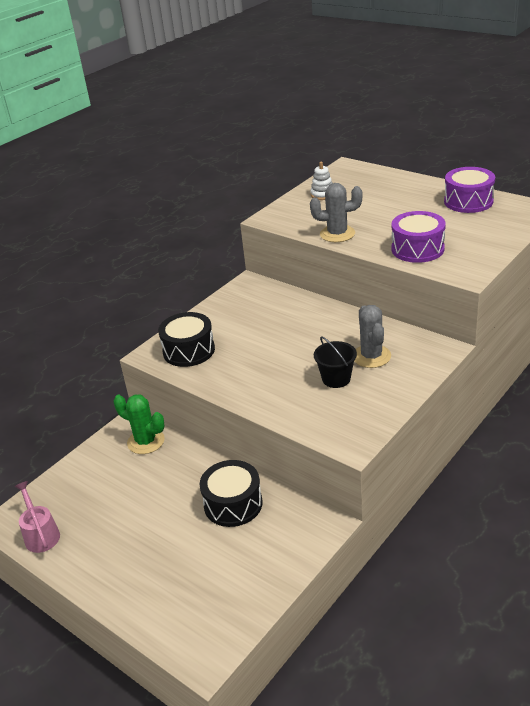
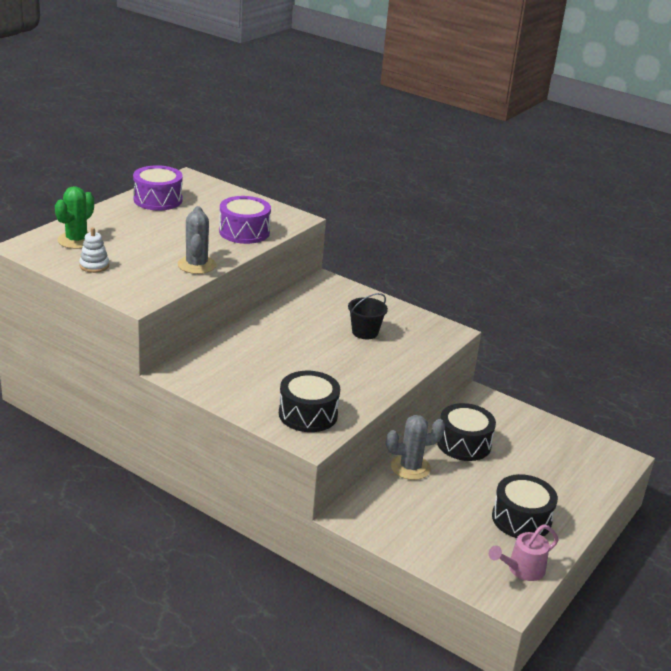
camera: 100 degrees left, 5 degrees down
green cactus [114,394,165,454] -> green cactus moved to [55,186,94,249]
grey cactus [354,305,391,368] -> grey cactus moved to [386,415,445,480]
none -> black drum [492,474,558,538]

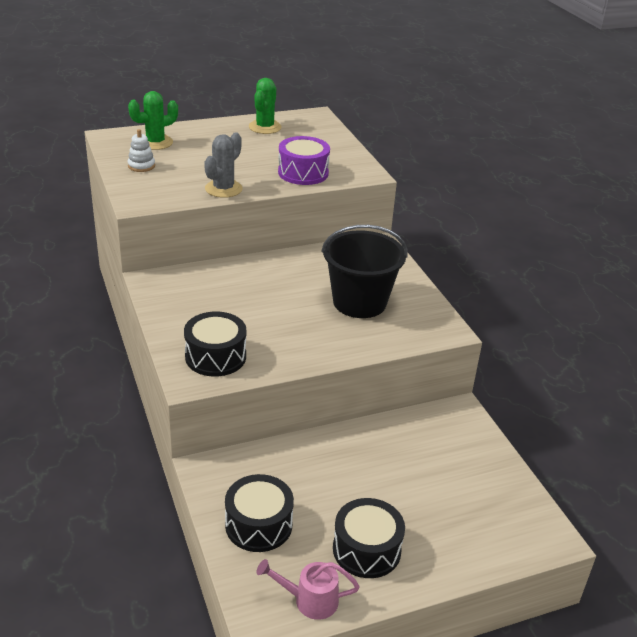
camera: 35 degrees right, 5 degrees up
purple drum [133,165,183,210] -> green cactus [249,78,281,134]
black bucket [348,293,388,339] -> black bucket [322,225,407,318], size x1.93
grey cactus [386,415,445,480] -> none
black drum [437,403,496,461] -> black drum moved to [225,474,294,552]

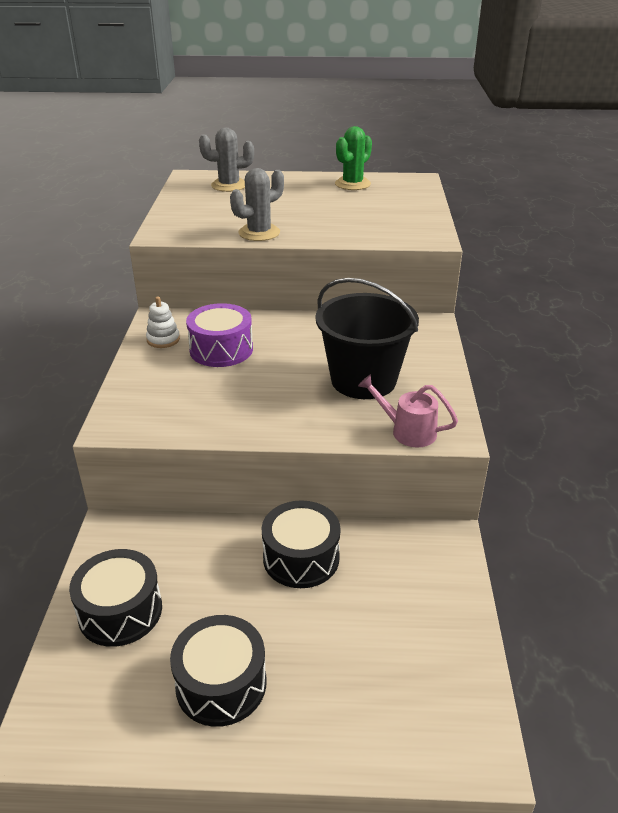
camera: 25 degrees right, 0 degrees up
green cactus [128,91,178,150] -> grey cactus [199,127,254,192]
white stacking toy [128,129,155,172] -> white stacking toy moved to [146,297,180,348]
black drum [184,312,246,377] -> black drum moved to [262,500,341,588]
pink watering can [257,559,359,620] -> pink watering can moved to [358,375,458,447]
purple drum [278,136,330,185] -> purple drum moved to [186,303,253,367]

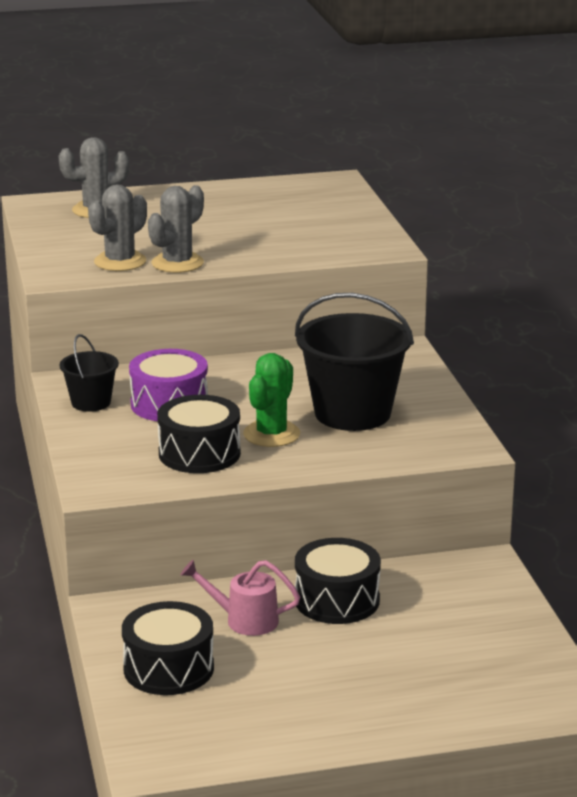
camera: 15 degrees left, 10 degrees down
white stacking toy [146,297,180,348] -> black bucket [60,334,119,412]
black drum [170,615,267,727] -> black drum moved to [157,395,241,473]
green cactus [335,126,372,190] -> green cactus moved to [243,353,300,447]
pink watering can [358,375,458,447] -> pink watering can moved to [180,560,300,636]
none -> grey cactus [88,184,147,271]

